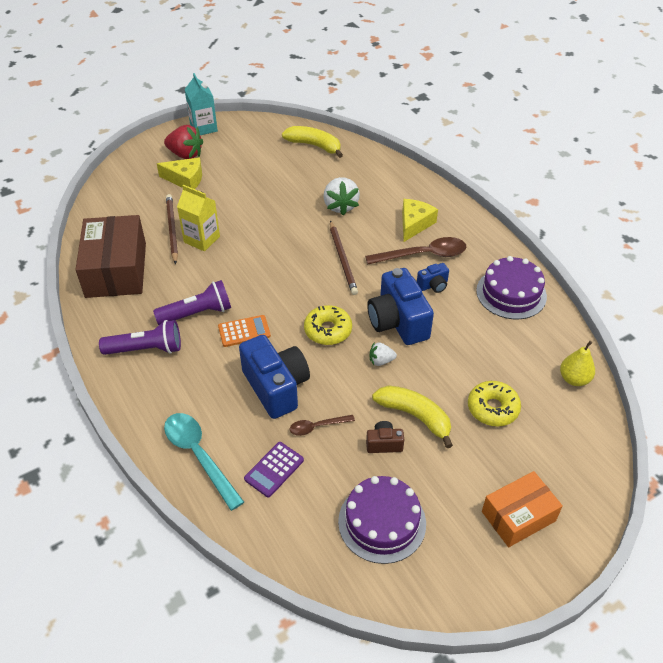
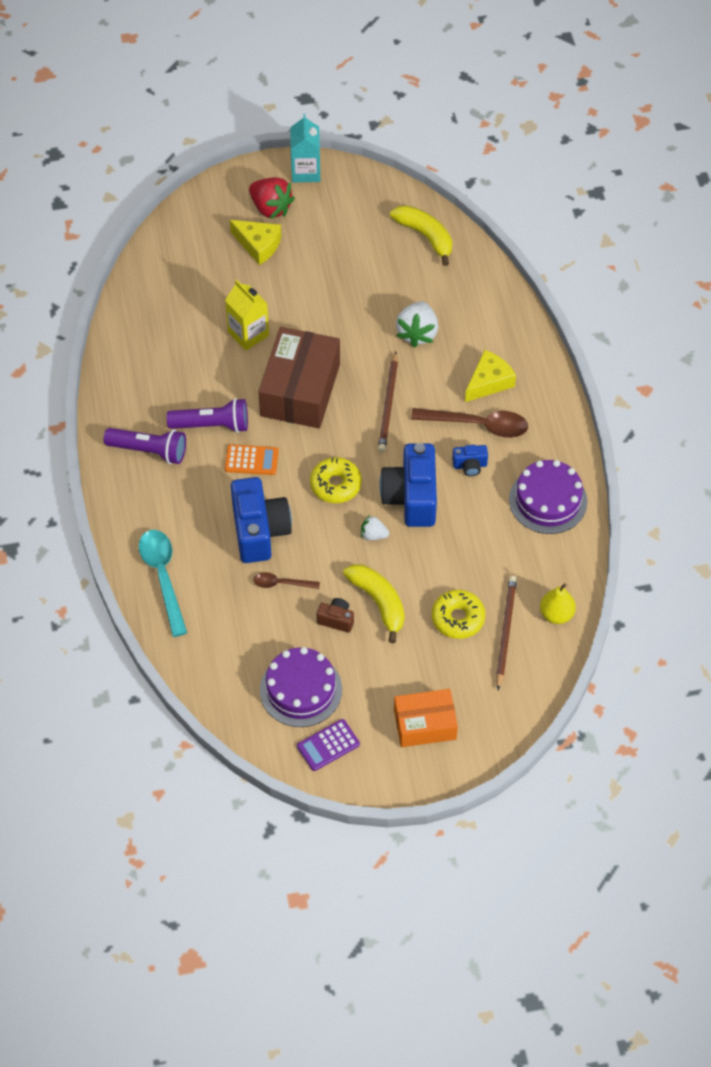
camera: 20 degrees right, 10 degrees up
brown box [75,215,146,298] -> brown box moved to [258,327,340,428]
brown pencil [166,194,178,264] -> brown pencil moved to [496,576,517,690]
purple calculator [244,442,304,497] -> purple calculator moved to [297,719,360,771]

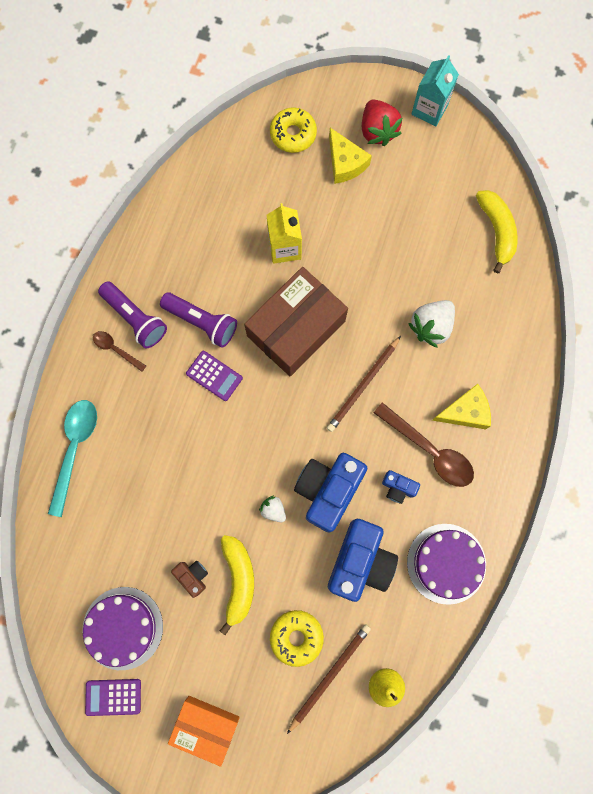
camera: 30 degrees right, 20 degrees up
orange calculator [225,444,279,475] -> purple calculator [186,351,243,401]
blue camera [231,477,292,563] -> blue camera moved to [328,519,398,602]
brown spoon [253,572,320,589] -> brown spoon moved to [93,331,146,372]
yellow donut [310,457,362,503] -> yellow donut moved to [270,107,317,153]

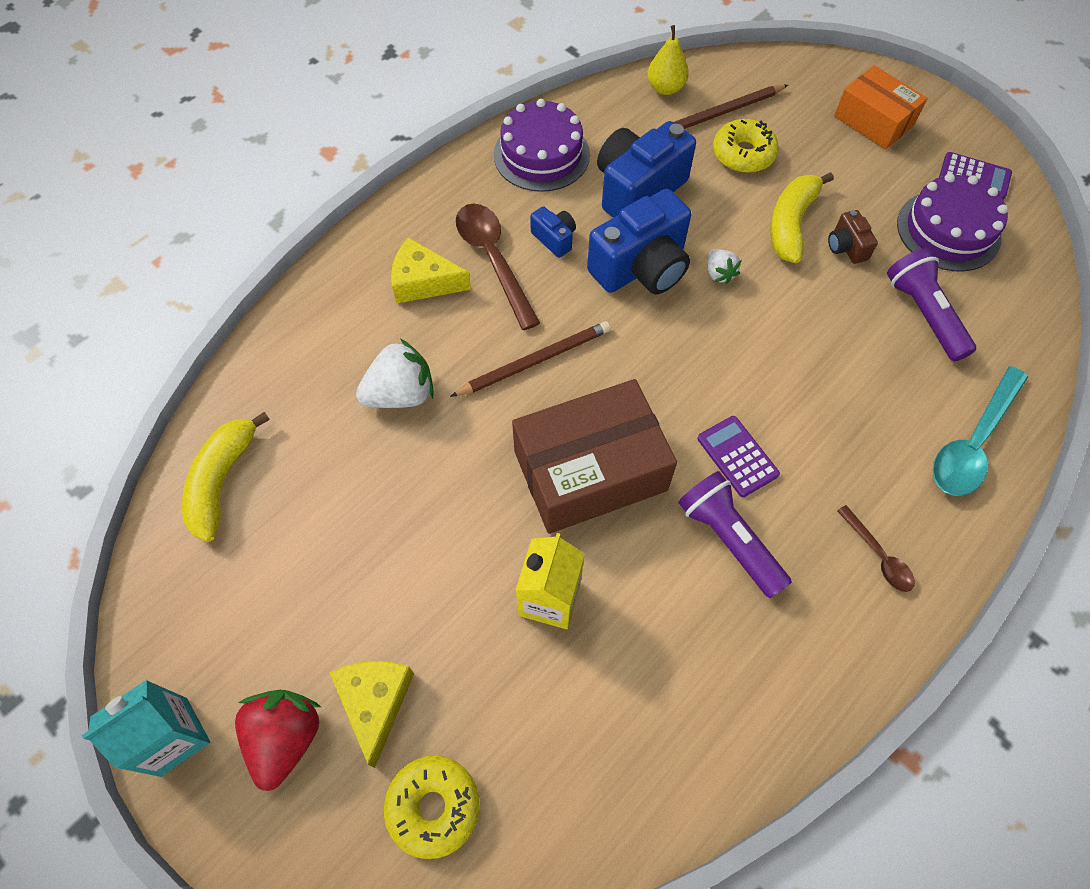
camera: 155 degrees left, 15 degrees down
purple flashlight [98,281,167,349] -> purple flashlight moved to [887,248,976,362]

